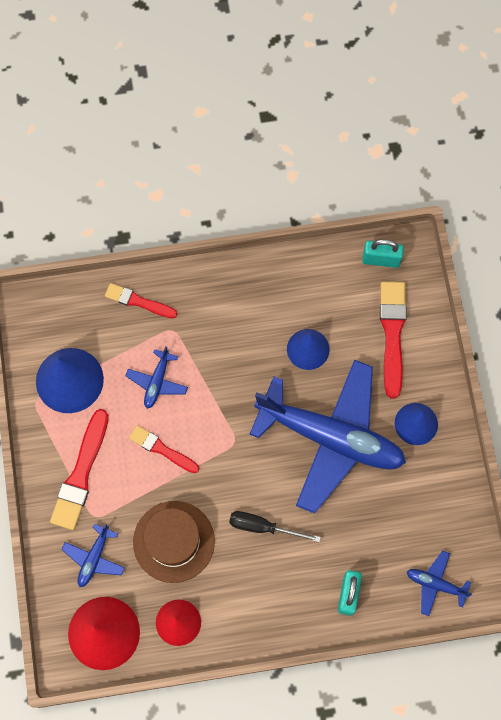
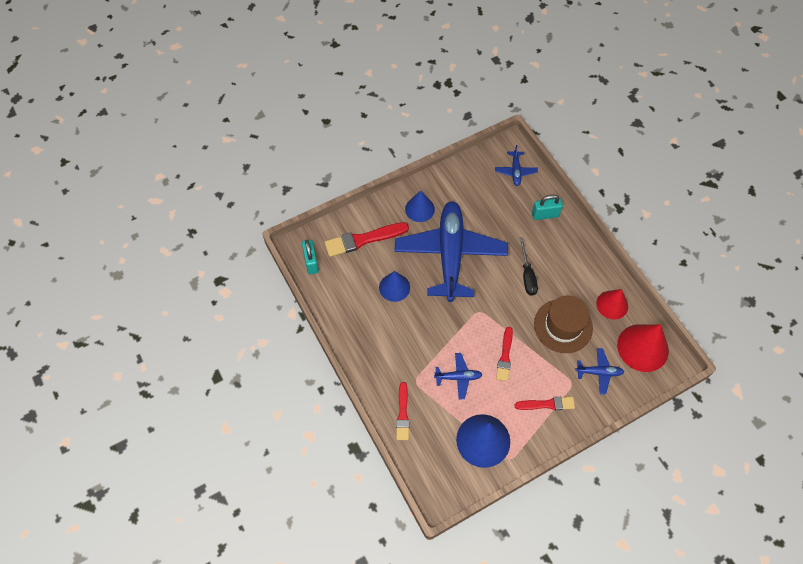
camera: 110 degrees left, 10 degrees down
red brush [50,409,109,530] -> red brush [515,397,575,410], size x0.63

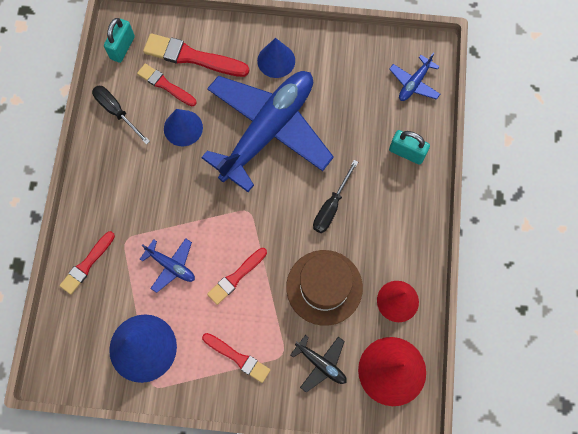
camera: 35 degrees right, 10 degrees up
blue plane [575,348,624,395] -> black plane [290,335,347,393]
none -> black screwdriver [92,86,150,145]
none -> red brush [137,63,197,106]

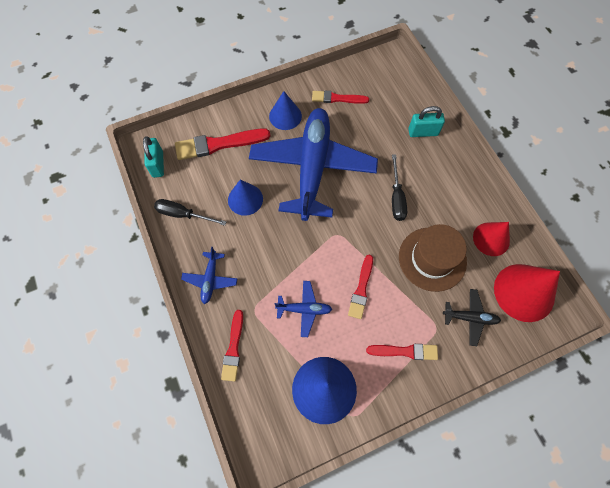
camera: 30 degrees left, 5 degrees down
red brush [137,63,197,106] -> red brush moved to [312,91,369,104]
blue plane [389,53,440,101] -> blue plane moved to [181,247,237,304]

